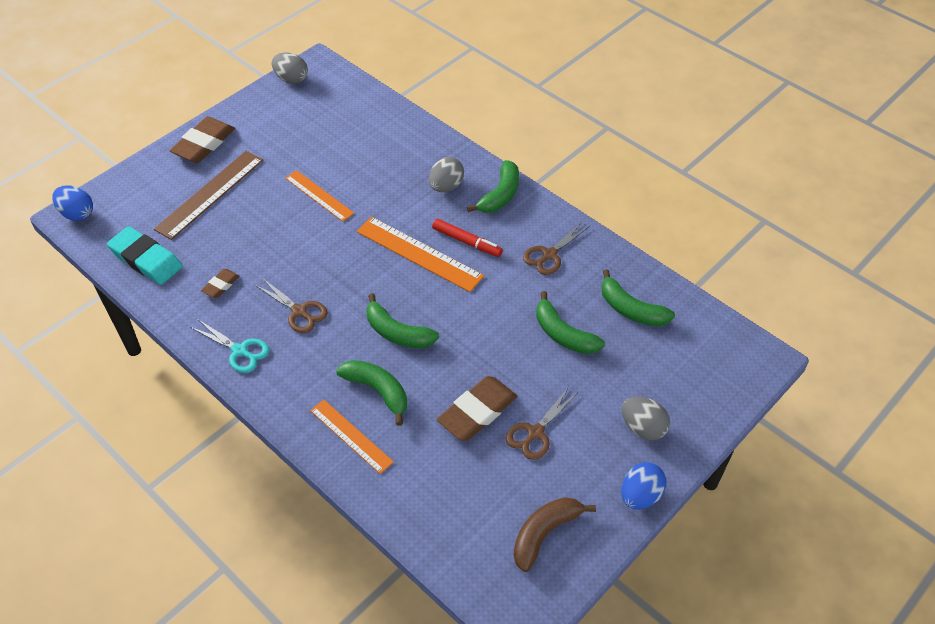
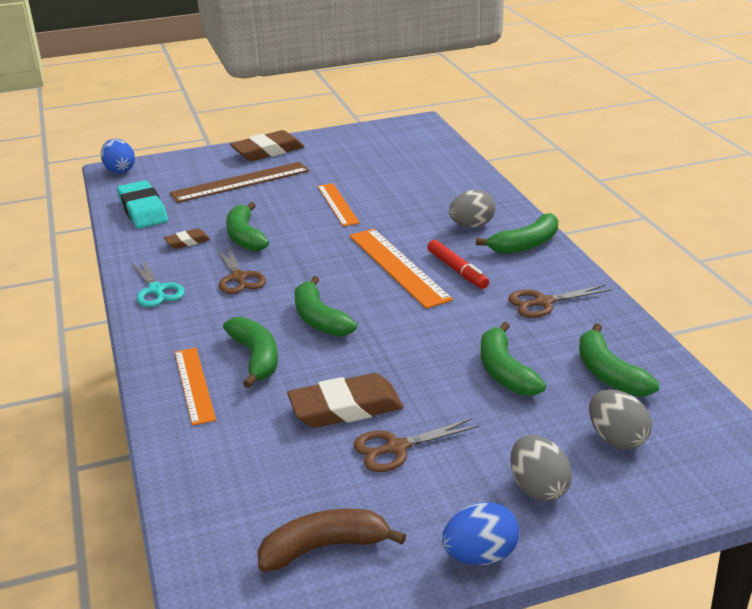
camera: 30 degrees right, 20 degrees down
grey egg [271,52,308,84] -> grey egg moved to [589,390,652,449]
none -> green banana [226,202,269,251]

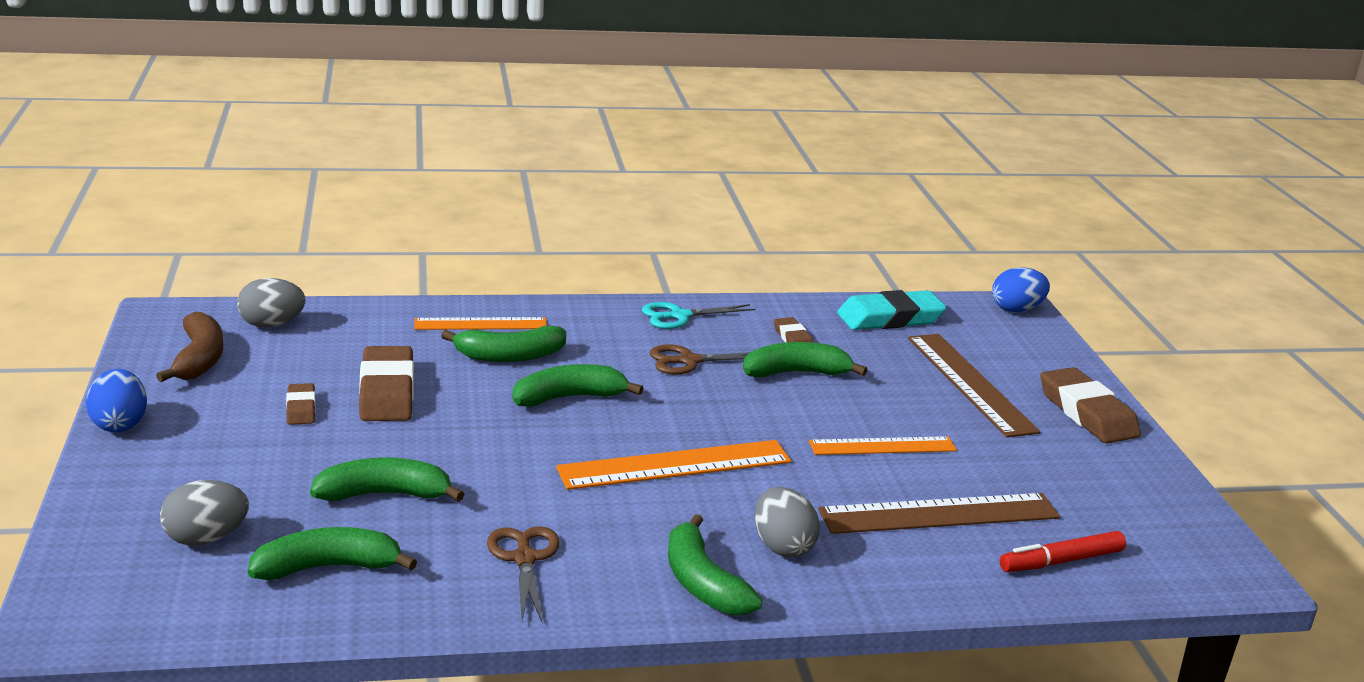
camera: 95 degrees right, 5 degrees down
brown scissors [354,418,479,472] -> brown eraser [286,383,316,425]
red marker [427,240,489,289] -> red marker moved to [1000,531,1126,572]
grey egg [510,435,572,501] -> grey egg moved to [237,278,306,328]
none -> brown ruler [818,493,1060,534]

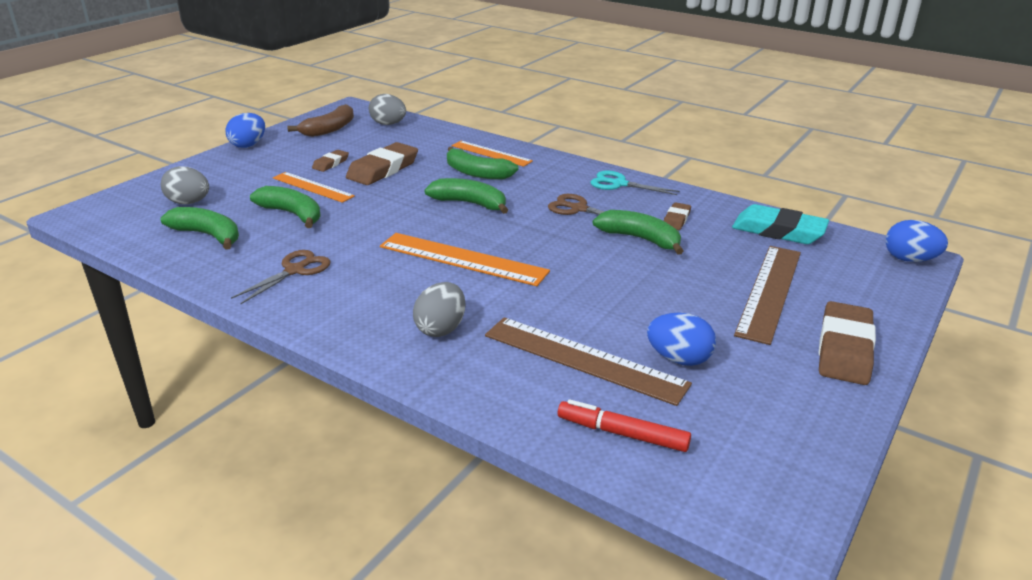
camera: 45 degrees right, 5 degrees up
green banana [668,514,762,615] -> none
orange ruler [809,436,957,455] -> orange ruler moved to [273,172,355,203]
none -> blue egg [647,313,716,366]

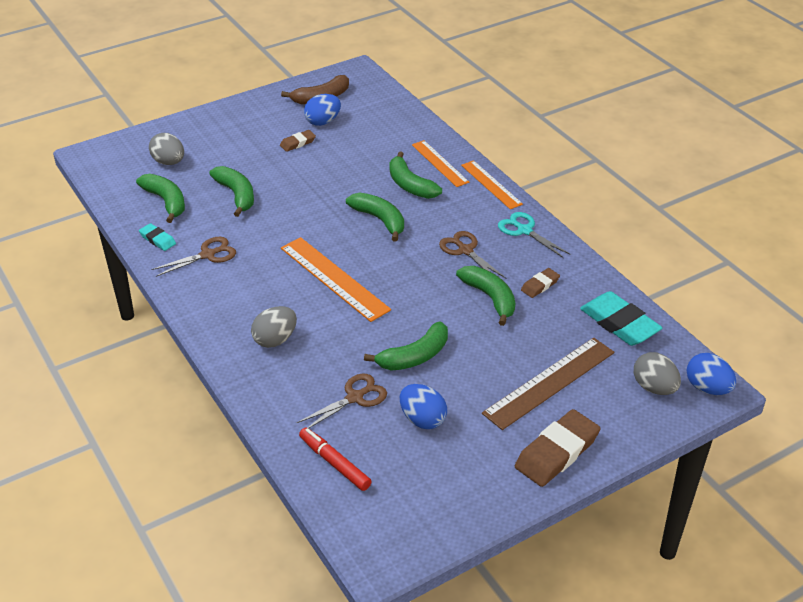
camera: 25 degrees right, 10 degrees up
blue egg [226,113,265,148] -> blue egg moved to [304,94,341,126]
orange ruler [273,172,355,203] -> orange ruler moved to [461,160,523,209]
brown eraser [346,142,418,185] -> none
grey egg [369,94,406,125] -> grey egg moved to [634,352,681,395]
brown ruler [485,317,692,406] -> brown scissors [297,373,387,428]
none -> turquoise eraser [139,223,176,251]
none -> green banana [364,321,448,371]

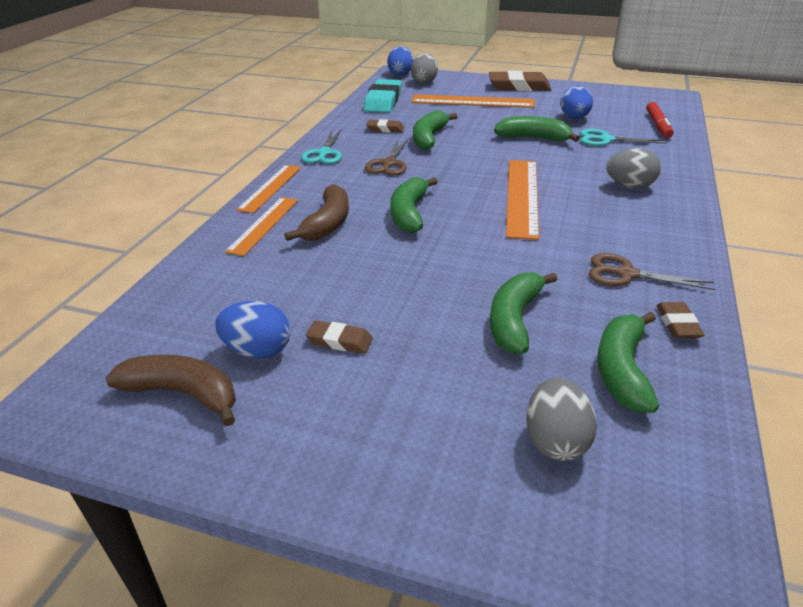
camera: 130 degrees left, 5 degrees down
turquoise eraser [139,223,176,251] -> brown eraser [656,302,704,338]
brown scissors [297,373,387,428] -> turquoise scissors [580,129,667,146]
green banana [389,151,442,199] -> brown banana [284,184,349,241]
brown ruler [482,338,614,430] -> orange ruler [411,94,535,108]

